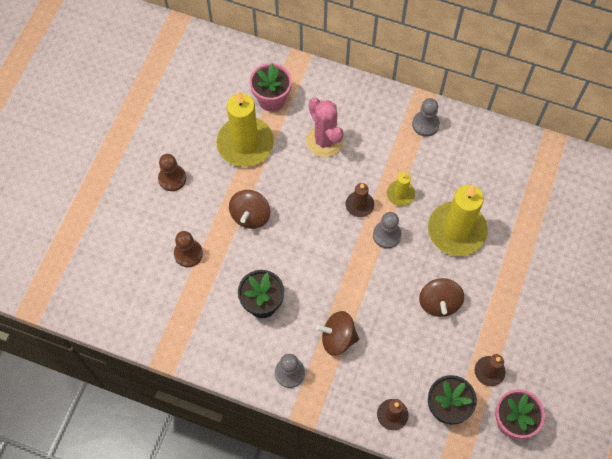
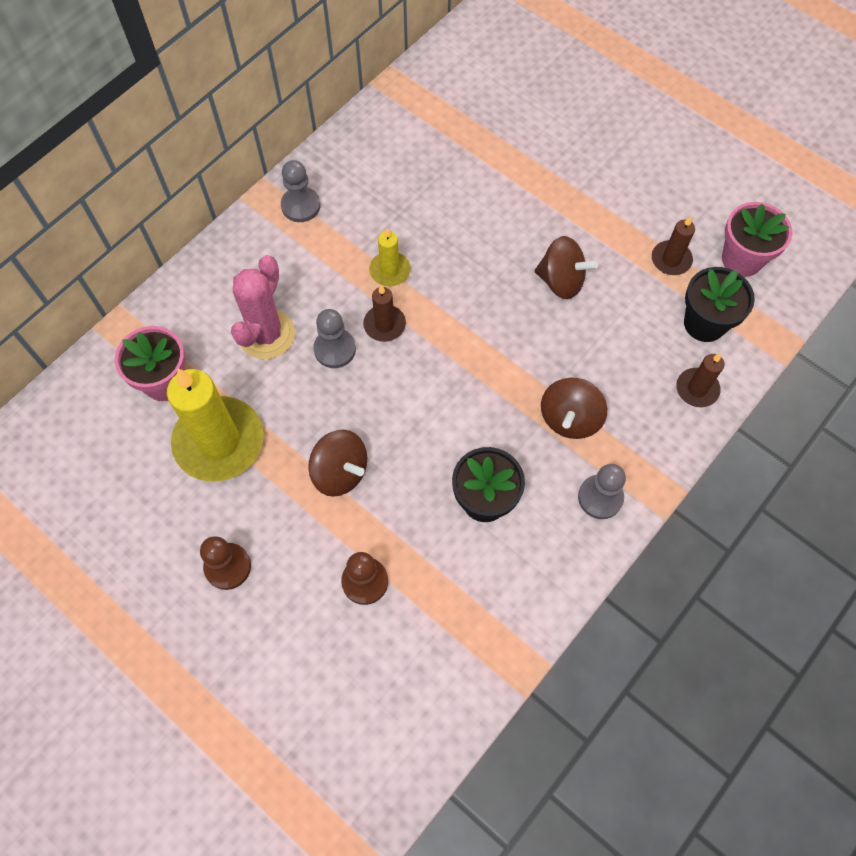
camera: 70 degrees left, 0 degrees up
pink cactus [306,98,344,158] -> pink cactus turned 60 degrees counterclockwise [231,255,295,359]
grey pawn [373,212,402,249] -> grey pawn moved to [313,309,356,368]
yellow candle [428,185,488,256] -> none

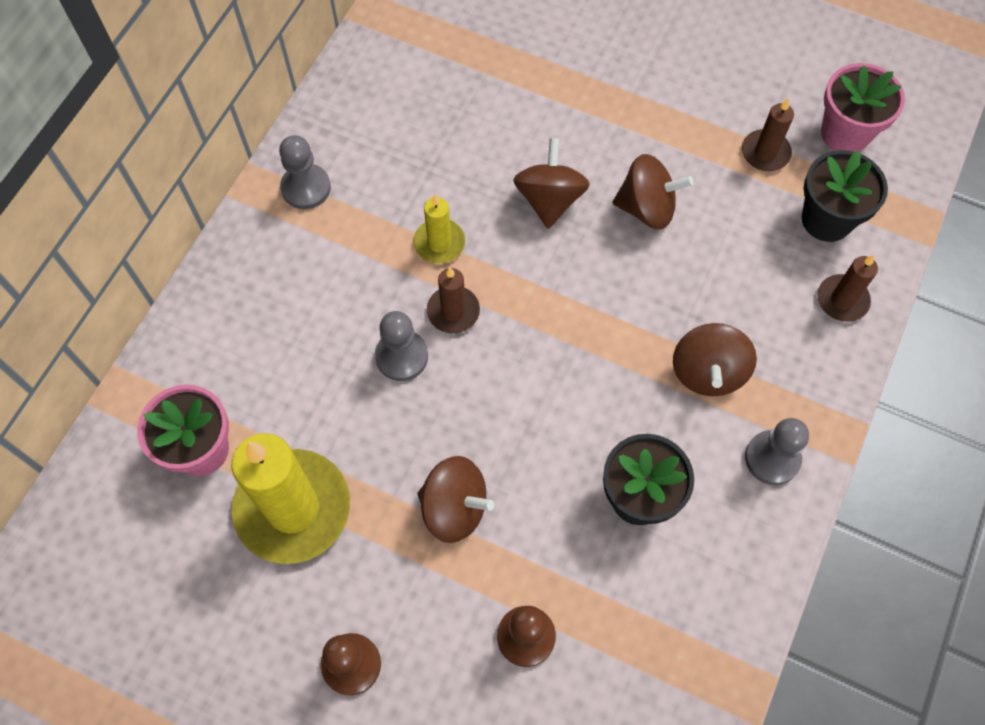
camera: 15 degrees left, 0 degrees up
pink cactus [231,255,295,359] -> none
none -> brown spinning top [513,138,590,229]

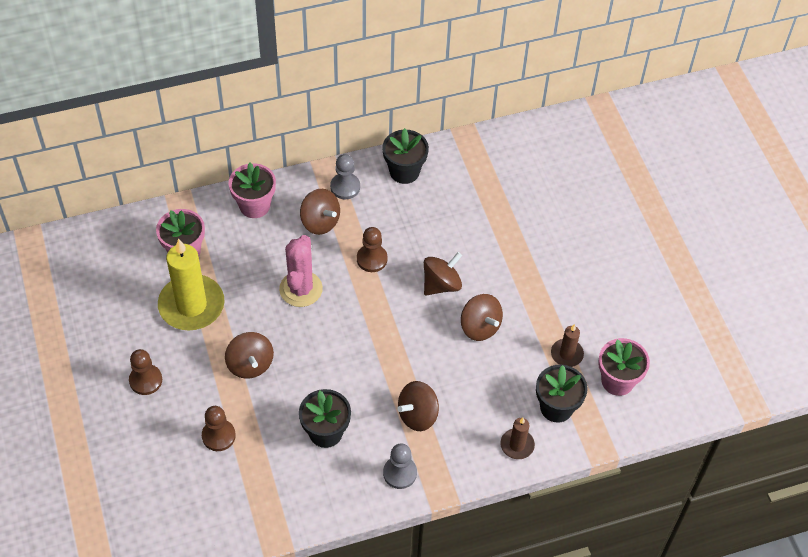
camera: 45 degrees right, 10 degrees down
grey pawn [375,311,428,381] -> pink cactus [279,235,323,307]
yellow candle [414,194,465,264] -> brown pawn [357,227,388,272]
brown candle [427,267,480,334] -> none
none -> pink flower pot [229,163,276,218]
none -> brown spinning top [300,189,340,235]
none -> black flower pot [382,128,429,184]

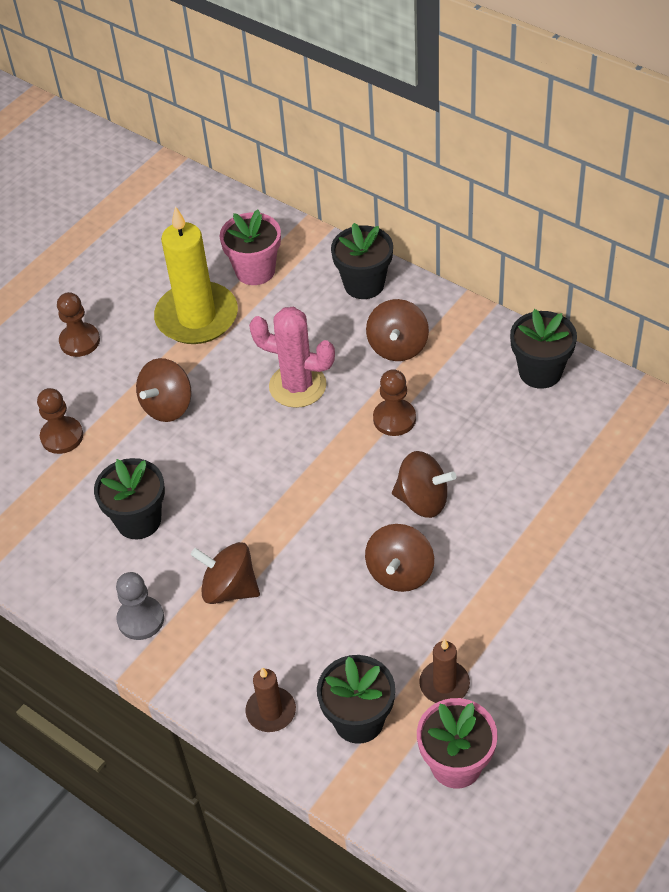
camera: 60 degrees right, 5 degrees down
pink flower pot [229,163,276,218] -> black flower pot [331,223,393,299]
pink cactus [279,235,323,307] -> pink cactus turned 45 degrees clockwise [249,307,335,408]
grey pawn [330,154,360,199] -> none

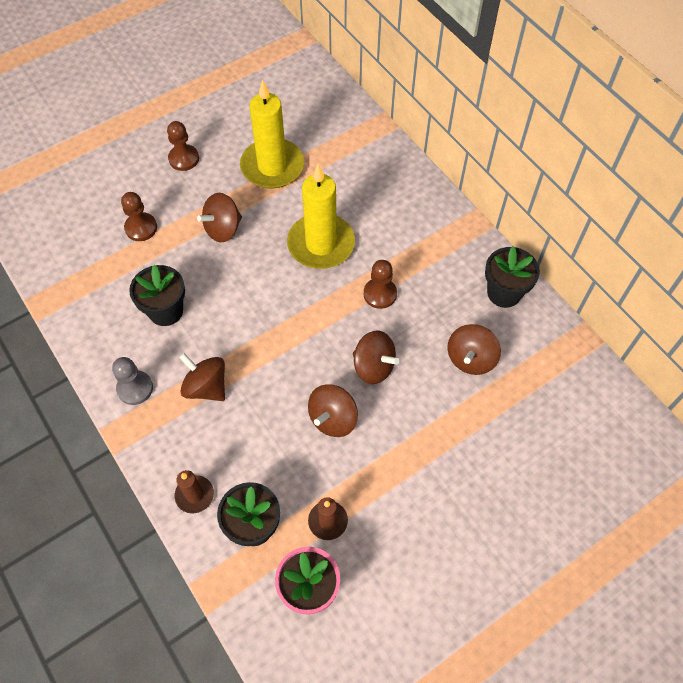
camera: 15 degrees right, 10 degrees up
pink flower pot [220,209,281,285] -> none
pink cactus [249,307,335,408] -> yellow candle [287,164,355,269]
black flower pot [331,223,393,299] -> none
brown spinning top [366,299,429,361] -> brown spinning top moved to [448,324,501,375]

